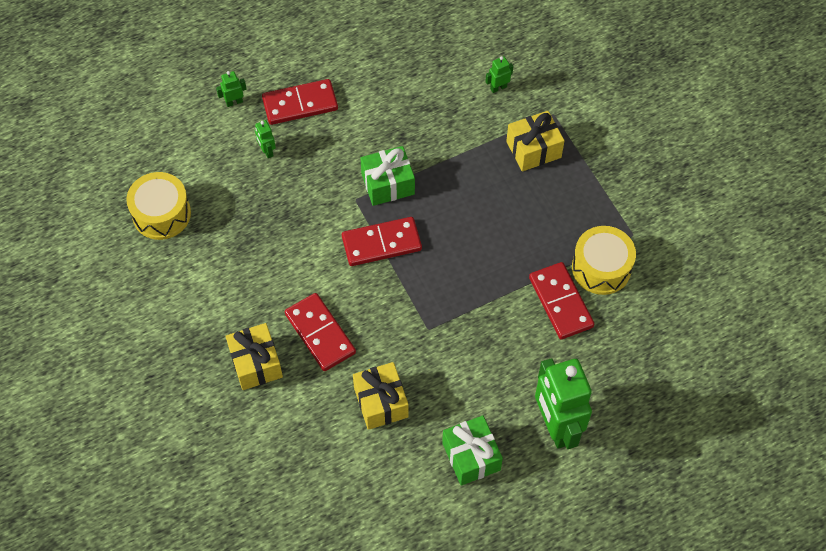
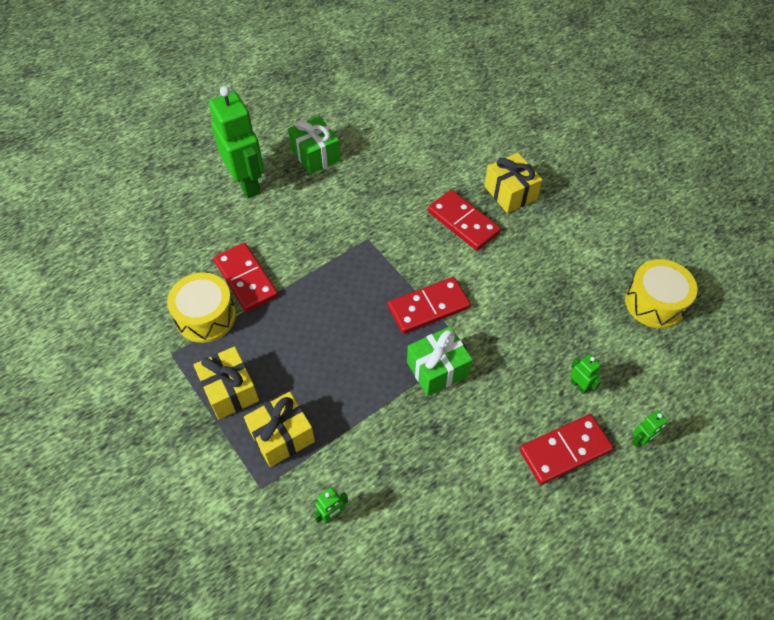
camera: 170 degrees right, 5 degrees down
yellow gift [353,362,409,430] -> yellow gift moved to [193,346,259,420]

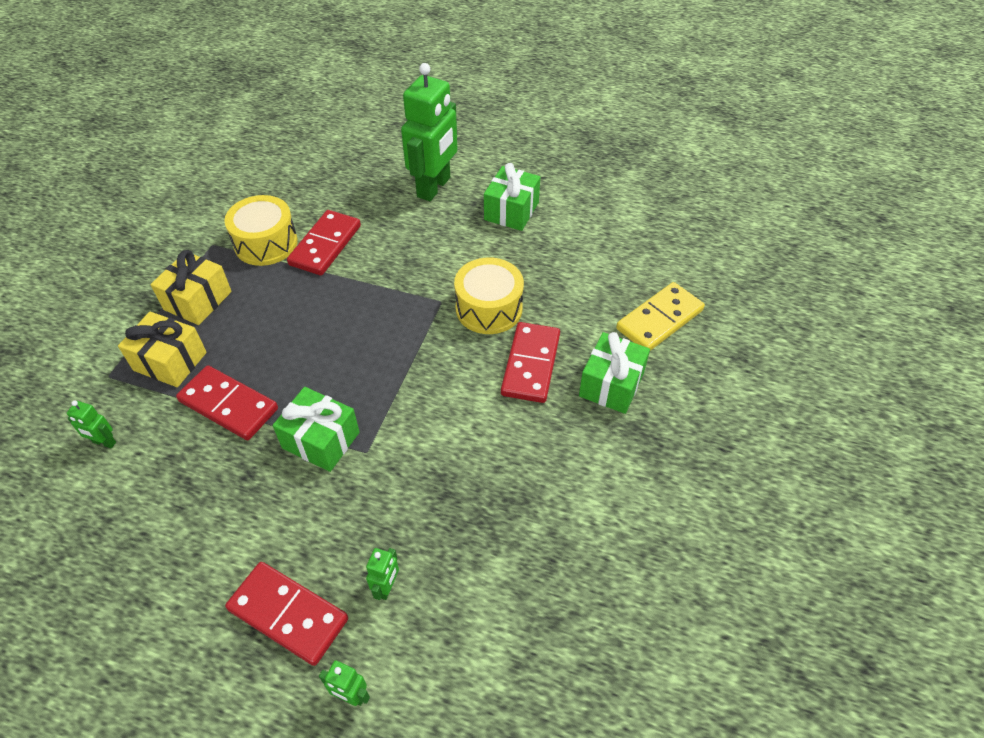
camera: 55 degrees right, 5 degrees down
red domino [388,277,471,334] -> red domino moved to [176,365,278,440]
yellow gift [484,153,542,213] -> green gift [579,332,650,414]
yellow drum [625,259,697,328] -> yellow drum moved to [454,258,524,334]
none -> yellow domino [616,282,705,351]

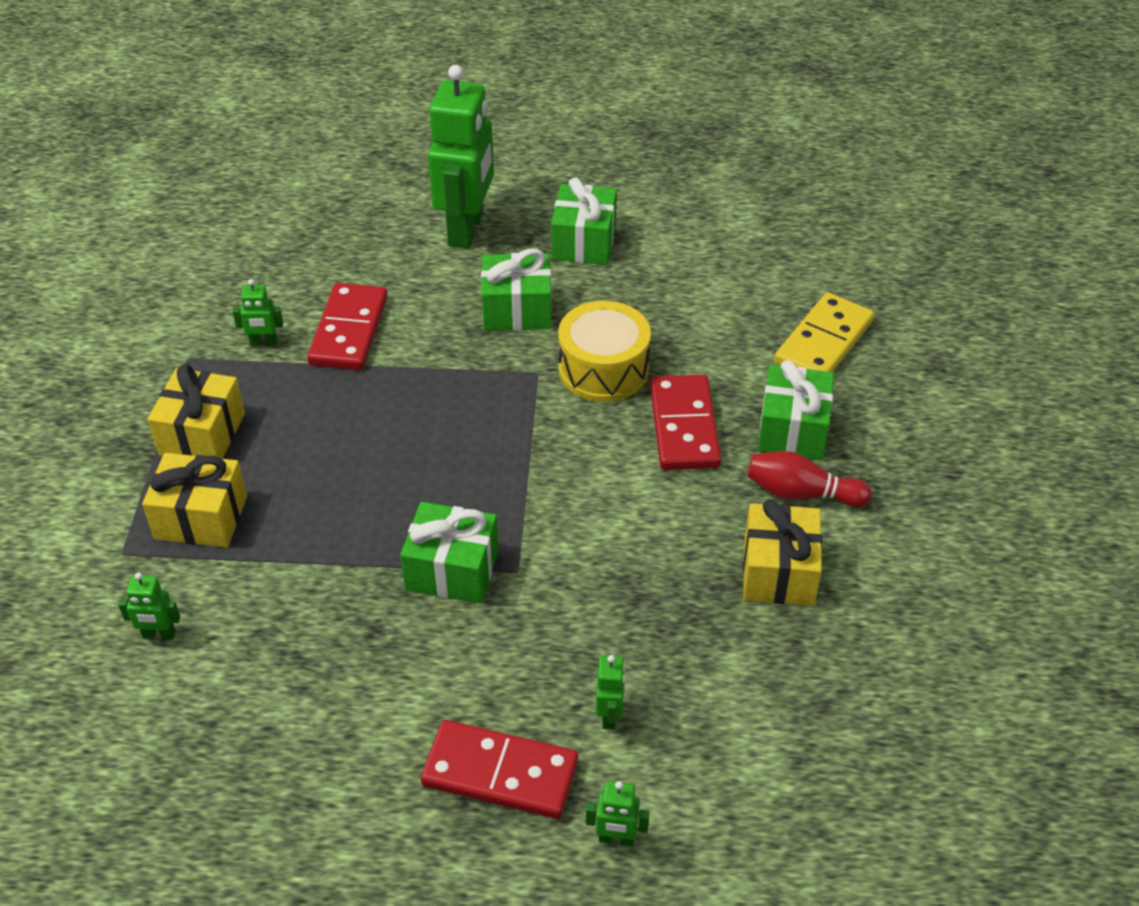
camera: 15 degrees left, 5 degrees down
red domino [176,365,278,440] -> none
yellow drum [224,195,298,266] -> green robot [233,279,283,346]
none -> green gift [481,248,552,331]
none -> yellow gift [743,499,822,606]
none -> red bowling pin [747,451,872,507]

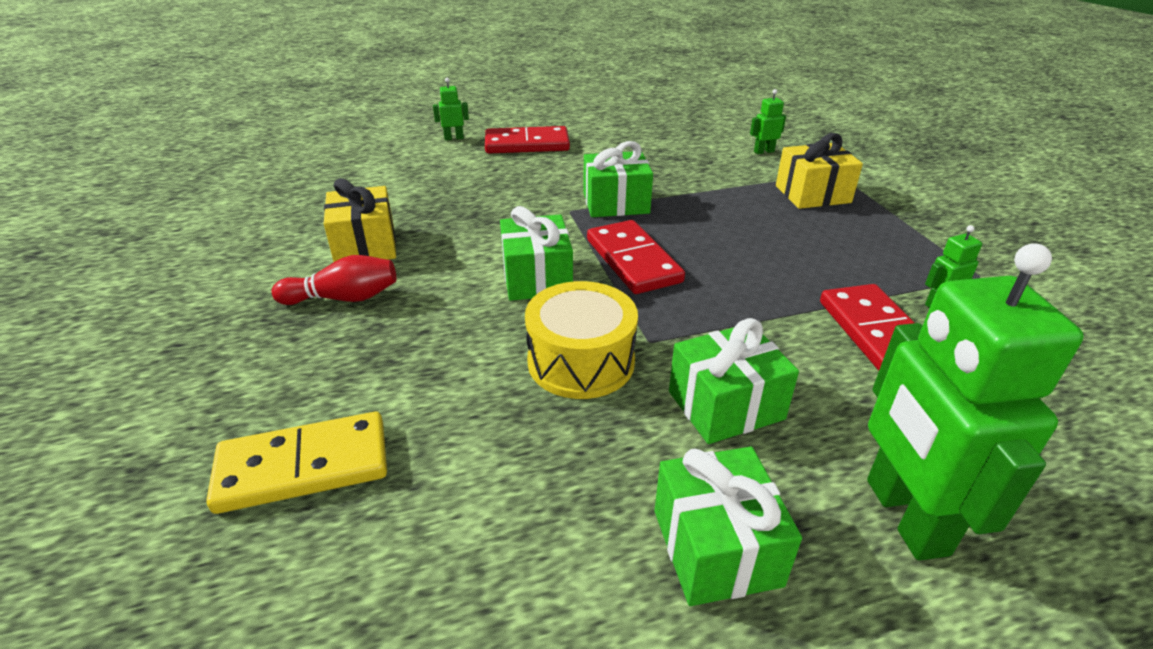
camera: 160 degrees right, 10 degrees down
yellow gift [148,364,245,459] -> none
green robot [596,655,625,729] -> none
red domino [650,375,721,470] -> red domino moved to [587,220,685,294]
green gift [758,360,834,460] -> green gift moved to [500,206,573,301]
yellow domino [774,292,874,372] -> yellow domino turned 60 degrees clockwise [206,412,387,514]

